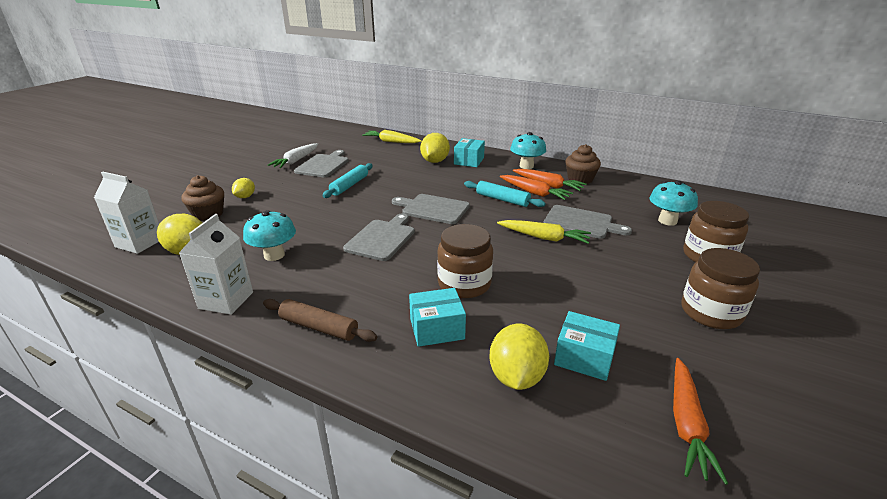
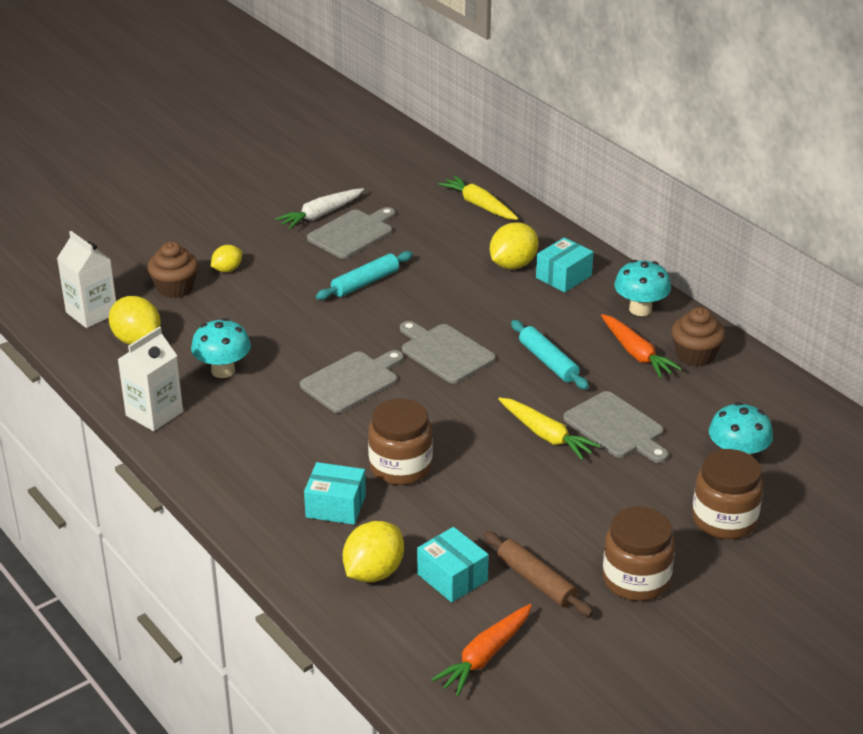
camera: 25 degrees right, 5 degrees up
brown rolling pin [263,299,377,342] -> brown rolling pin moved to [484,531,593,617]
orange carrot [500,175,573,200] -> none

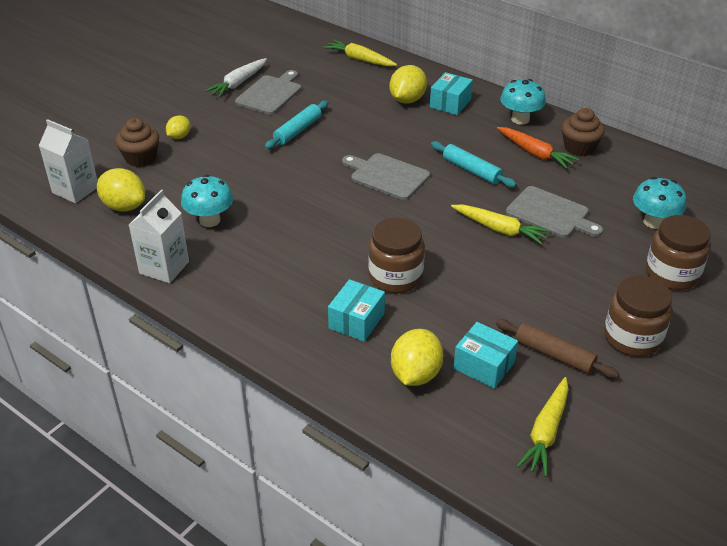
camera: 15 degrees left, 5 degrees up
grey cutting board [300,350,404,413] -> none
turquoise box [304,462,366,525] -> turquoise box turned 60 degrees counterclockwise [328,279,385,342]
orange carrot [431,604,532,696] -> yellow carrot [517,377,569,477]

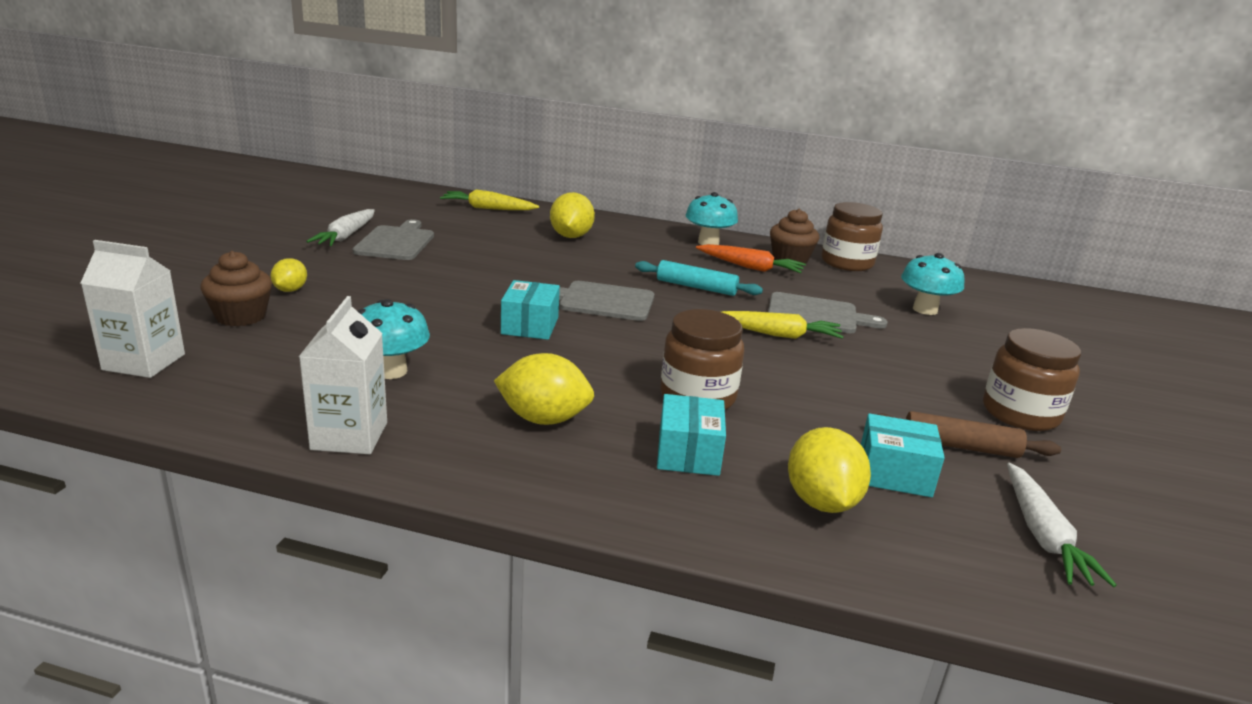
camera: 25 degrees left, 15 degrees down
yellow lemon [97,168,145,212] -> yellow lemon moved to [494,353,594,425]
turquoise rolling pin [265,101,328,149] -> none
turquoise box [430,72,473,115] -> turquoise box moved to [501,280,560,340]
yellow carrot [517,377,569,477] -> white carrot [1007,462,1117,587]
brown jar [646,215,711,290] -> brown jar moved to [822,202,883,271]

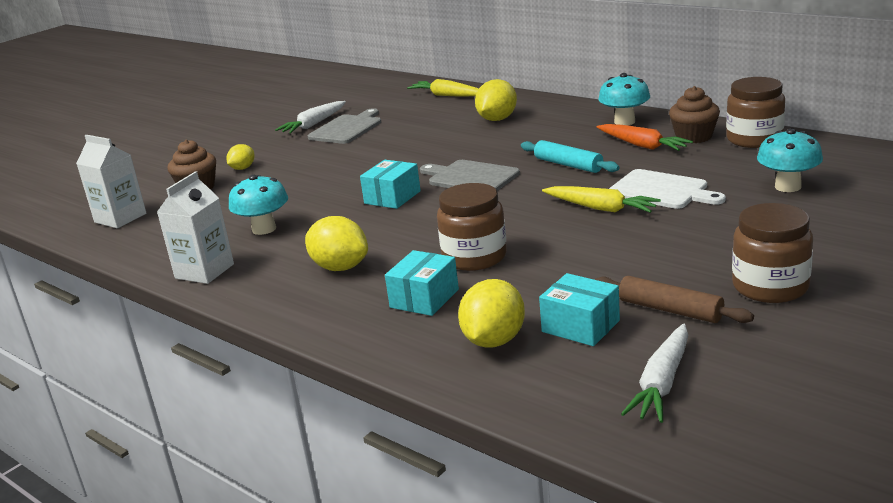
camera: 30 degrees right, 0 degrees up
grey cutting board [768,292,888,333] -> white cutting board [609,169,726,209]

